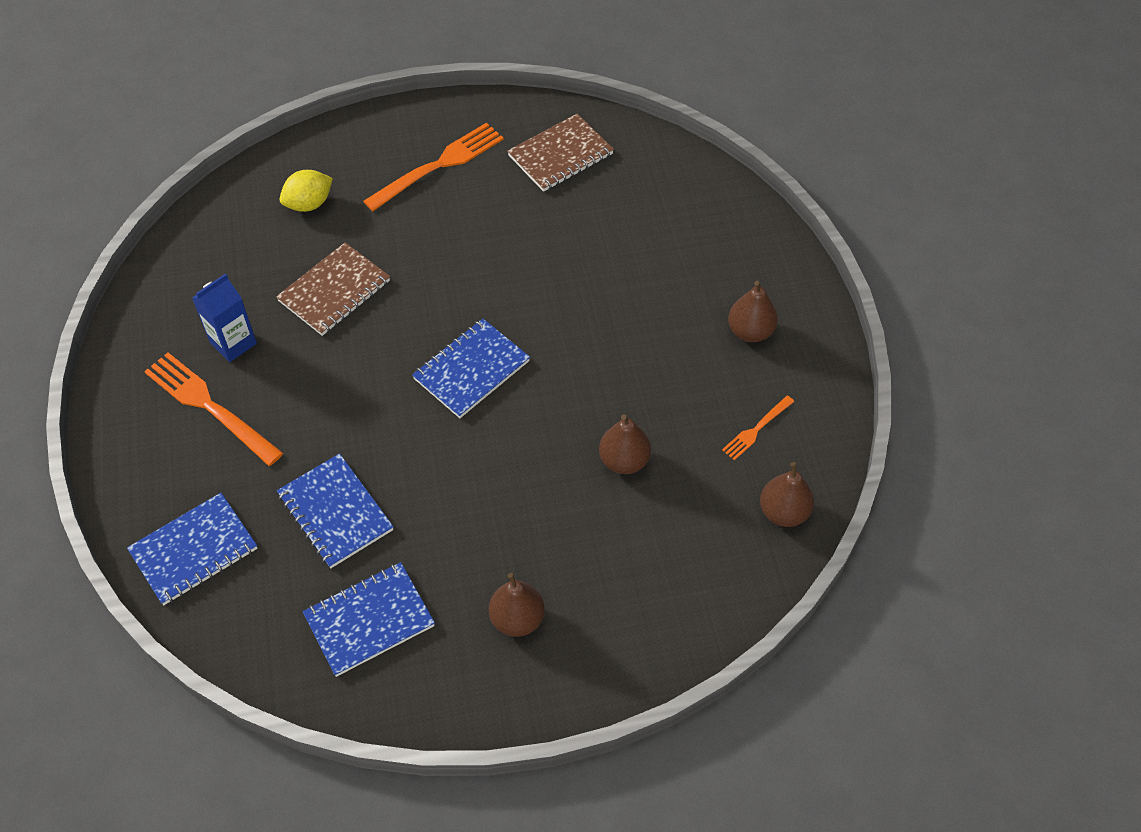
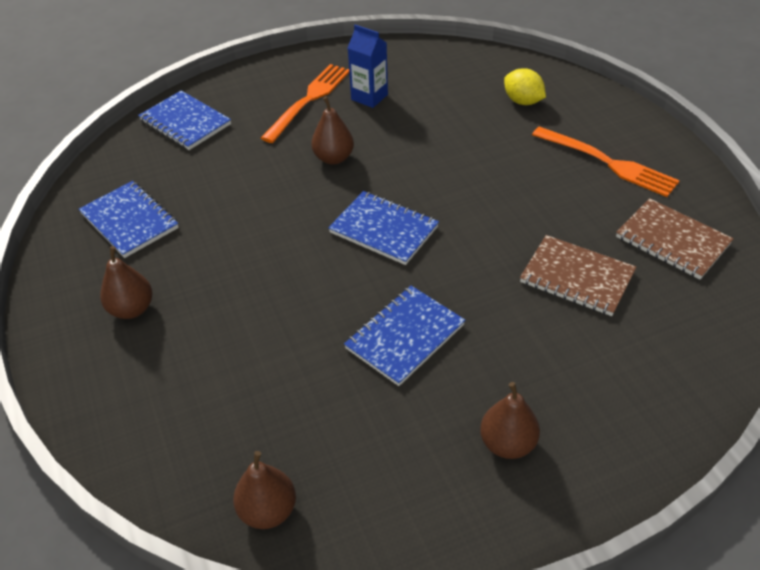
camera: 80 degrees right, 10 degrees down
brown notebook [276,242,390,336] -> brown notebook moved to [520,235,636,316]
blue notebook [277,453,394,568] -> blue notebook moved to [344,286,465,386]
brown pear [599,414,651,474] -> brown pear moved to [311,97,354,165]
orange fork [722,396,794,460] -> none

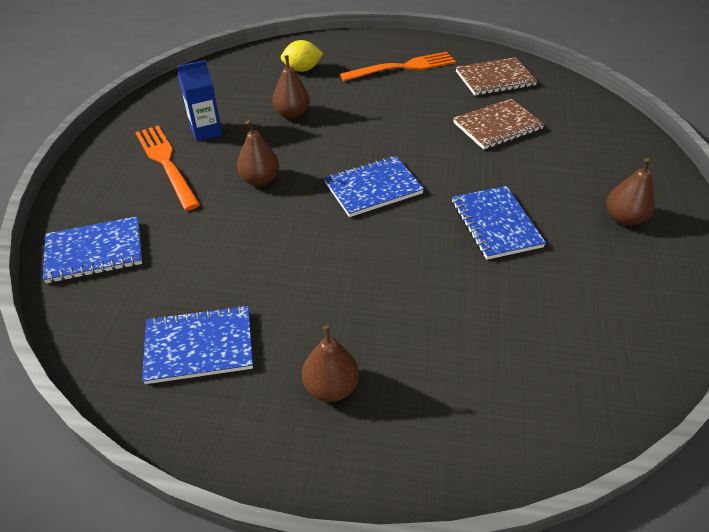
camera: 60 degrees left, 0 degrees up
brown pear [233,451,296,529] -> brown pear moved to [272,55,310,119]

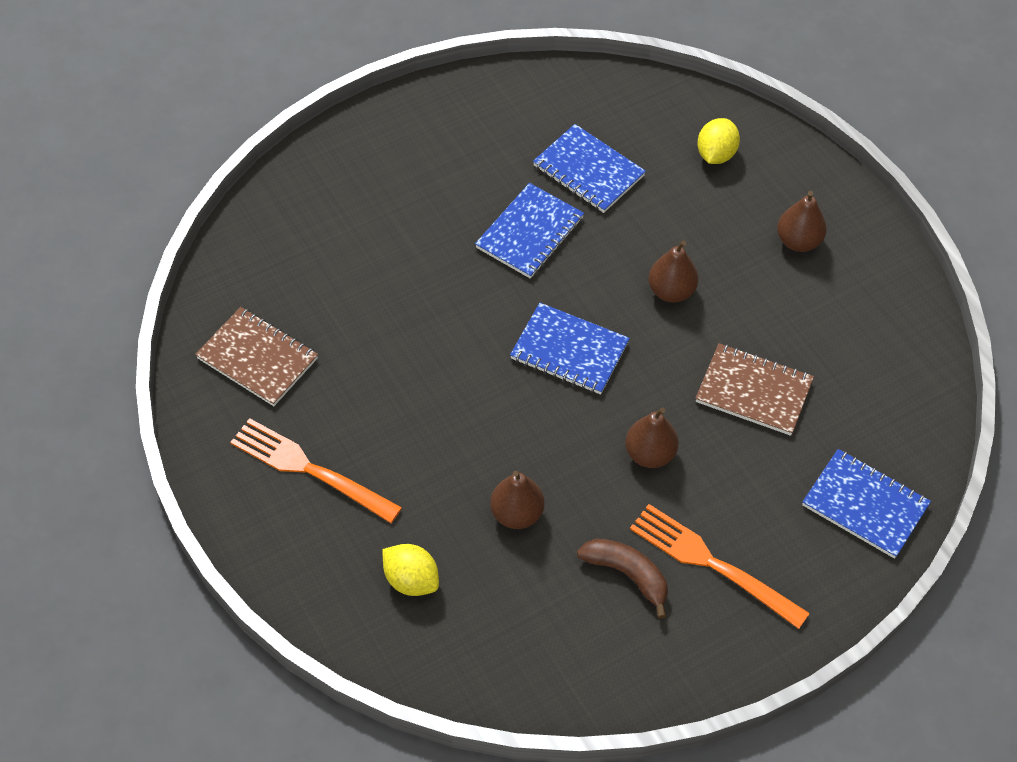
camera: 130 degrees left, 10 degrees up
orange fork [135,126,200,211] -> orange fork turned 105 degrees clockwise [630,504,810,629]
blue notebook [142,305,253,384] -> blue notebook moved to [533,124,646,213]
blue carton [177,60,222,141] -> brown banana [577,539,668,619]
brown notebook [453,99,545,150] -> brown notebook moved to [695,343,814,436]
brown pear [607,158,655,226] -> brown pear moved to [648,241,698,303]
none -> yellow lemon [697,118,740,164]

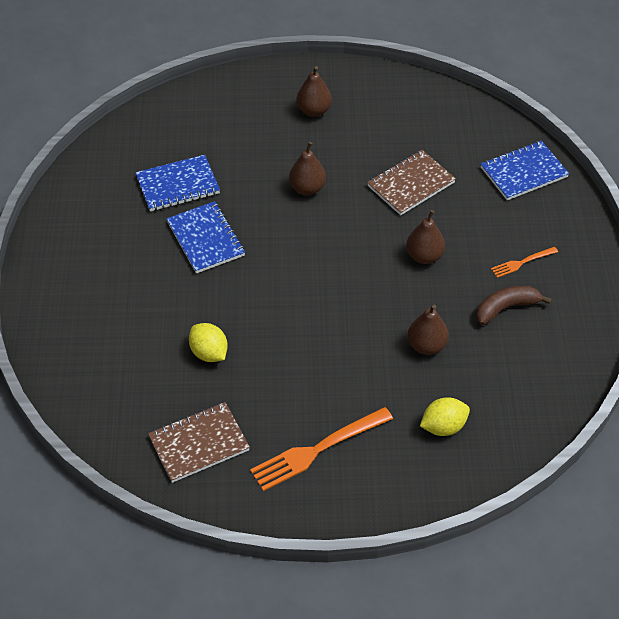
camera: 60 degrees left, 5 degrees down
blue notebook [510,303,630,395] -> none
orange fork [630,504,810,629] -> orange fork [491,247,558,278], size x0.52
yellow lemon [697,118,740,164] -> yellow lemon moved to [189,323,228,362]

